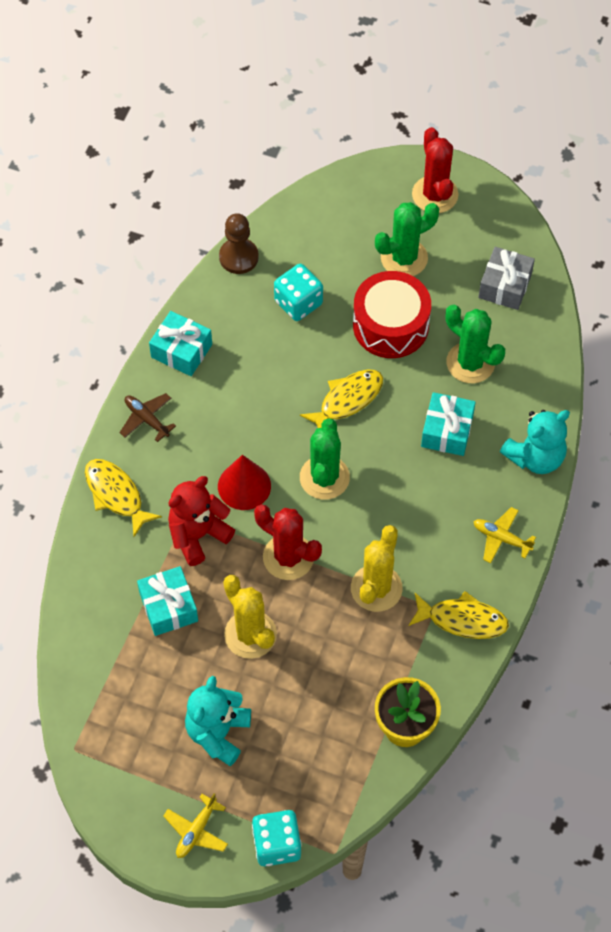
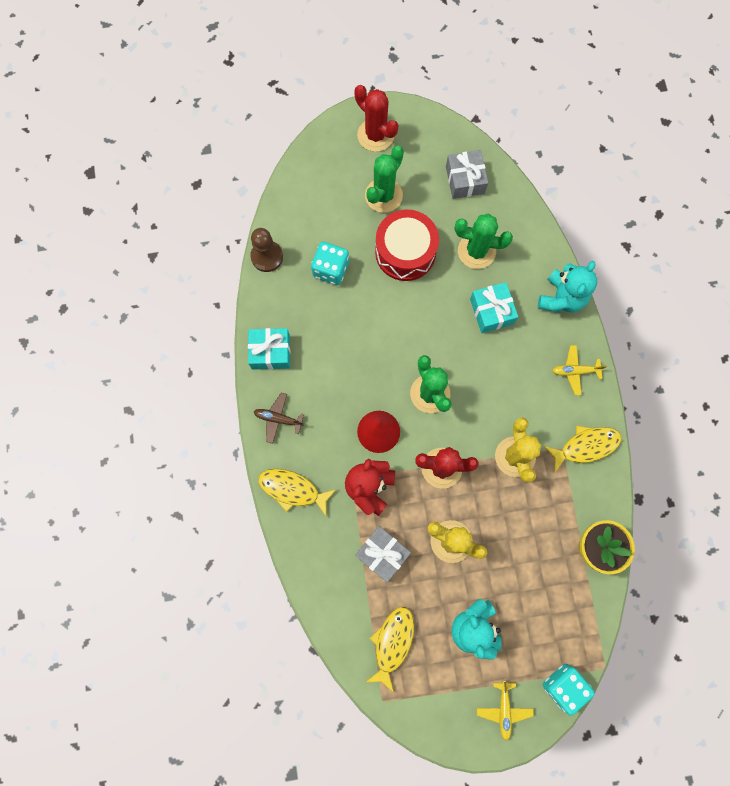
camera: 30 degrees left, 15 degrees up
turquoise gift [137,566,198,636] -> grey gift [355,526,411,582]
yellow fish [300,369,383,428] -> yellow fish moved to [366,607,414,692]

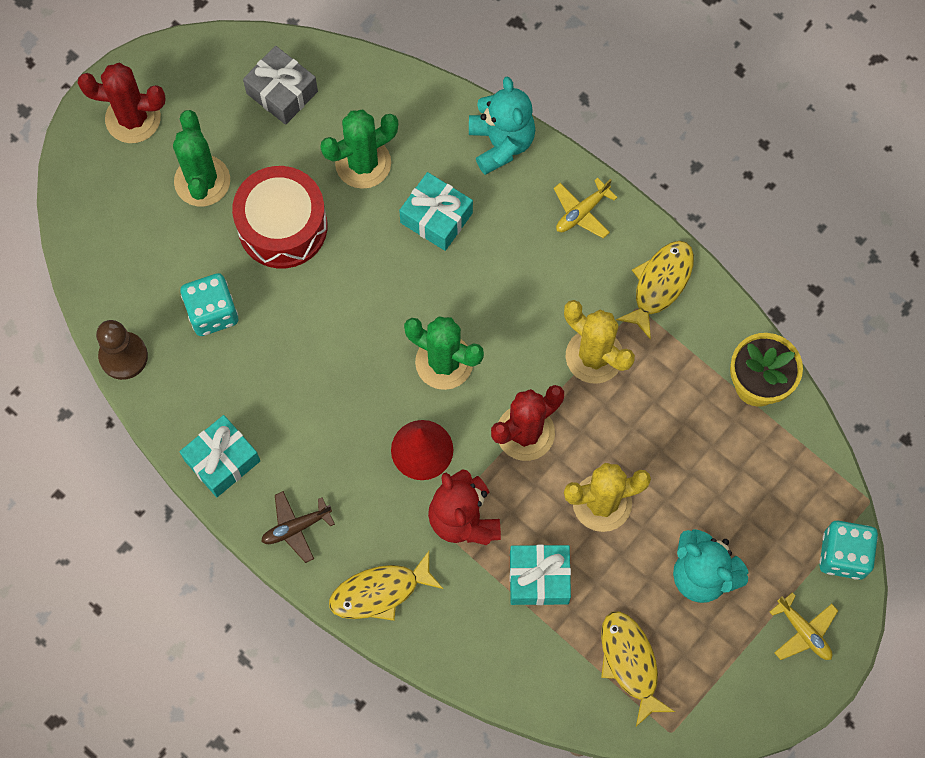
camera: 40 degrees left, 5 degrees down
grey gift [355,526,411,582] -> turquoise gift [510,545,571,605]

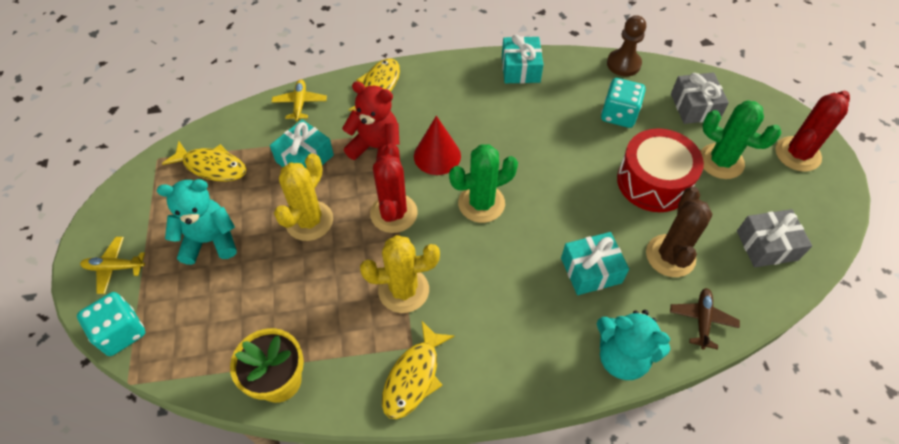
camera: 130 degrees right, 15 degrees down
brown plane [261,491,335,563] -> brown plane moved to [670,288,740,350]
green cactus [320,110,398,189] -> brown cactus [646,187,713,277]
yellow plane [554,178,618,238] -> yellow plane moved to [272,79,327,121]
yellow fish [616,241,694,340] -> yellow fish turned 45 degrees clockwise [382,321,455,419]
none -> grey gift [671,72,729,124]

